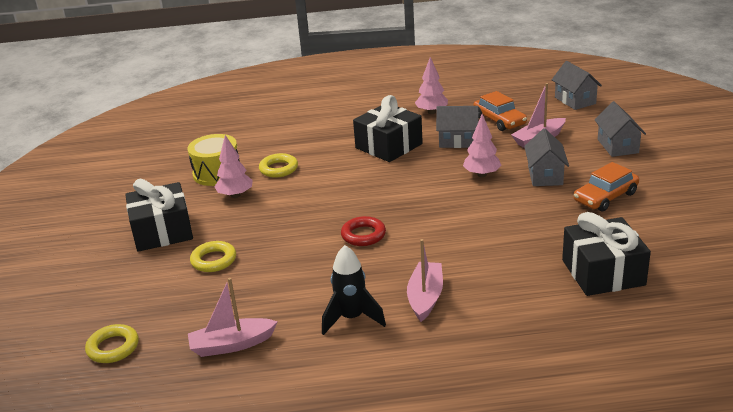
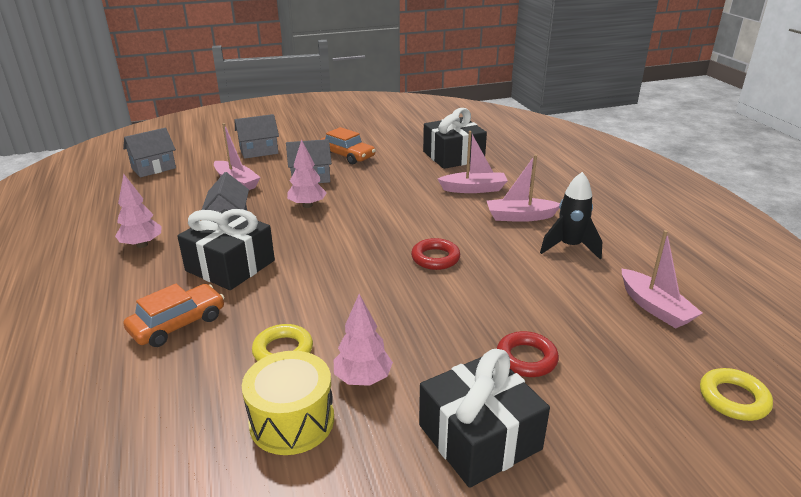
camera: 105 degrees left, 0 degrees up
yellow ring [190,241,236,272] -> red ring [497,331,559,377]
orange car [473,91,527,131] -> orange car moved to [123,284,225,347]
none -> pink boat [438,131,508,193]

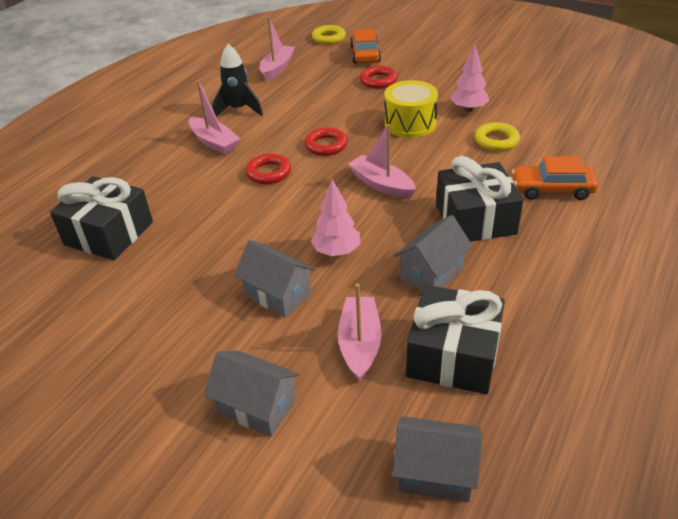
camera: 130 degrees left, 10 degrees up
pink tree [115,174,161,248] -> none
yellow drum [242,351,334,455] -> yellow drum moved to [384,80,438,138]
orange car [320,127,376,165] -> orange car moved to [350,29,381,64]
black gift [419,349,550,488] -> black gift moved to [406,285,505,394]
pink boat [438,131,508,193] -> pink boat moved to [348,124,416,199]
none -> red ring [245,153,291,184]

